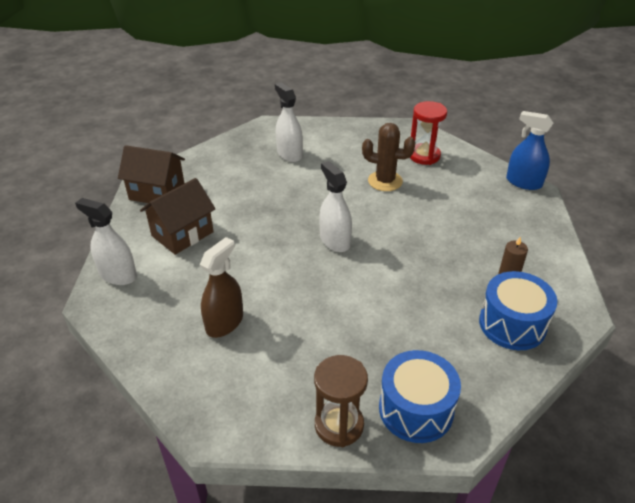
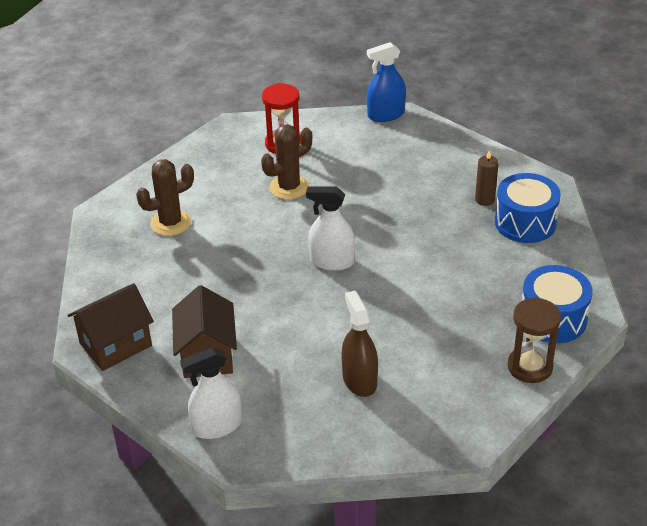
camera: 50 degrees left, 0 degrees up
white spray bottle [275,82,303,162] -> brown cactus [136,159,194,236]

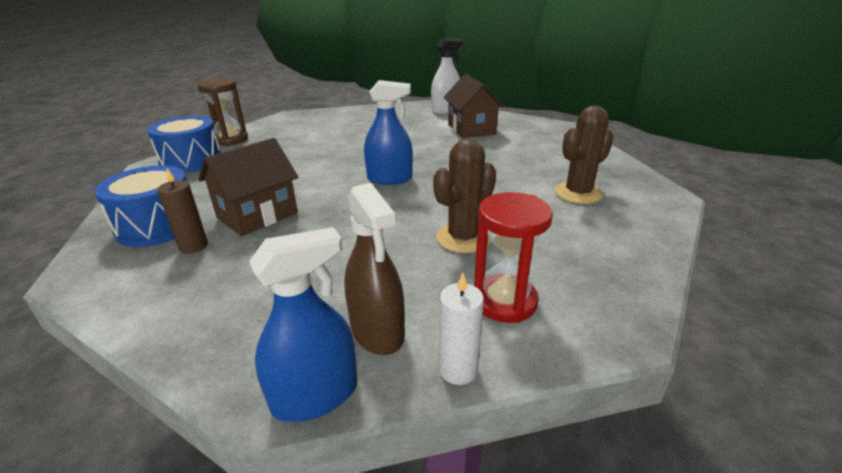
camera: 170 degrees right, 10 degrees down
brown house [68,283,154,371] -> brown house moved to [198,138,298,236]
white spray bottle [306,186,355,271] -> blue spray bottle [364,80,413,185]
brown spray bottle [341,291,378,397] -> brown spray bottle moved to [344,183,405,355]
none -> white candle [439,273,484,385]

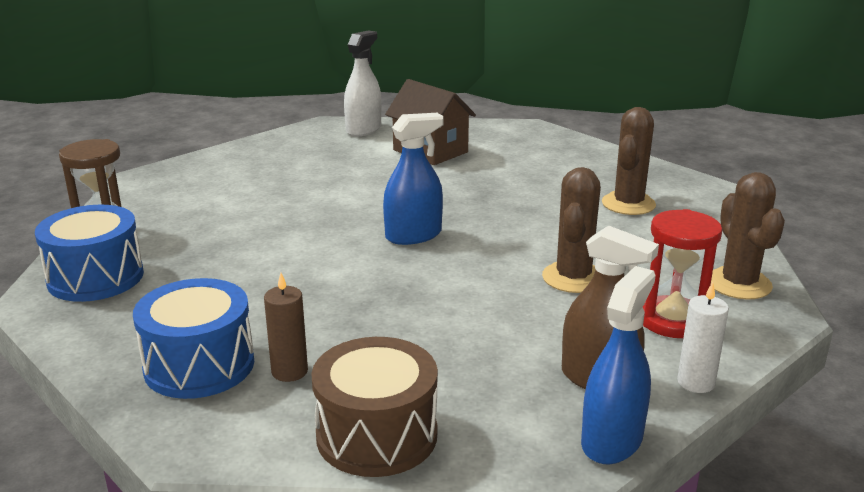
camera: 30 degrees left, 5 degrees down
brown house [198,138,298,236] -> none
none -> brown drum [312,337,438,477]
none -> brown cactus [711,172,785,299]

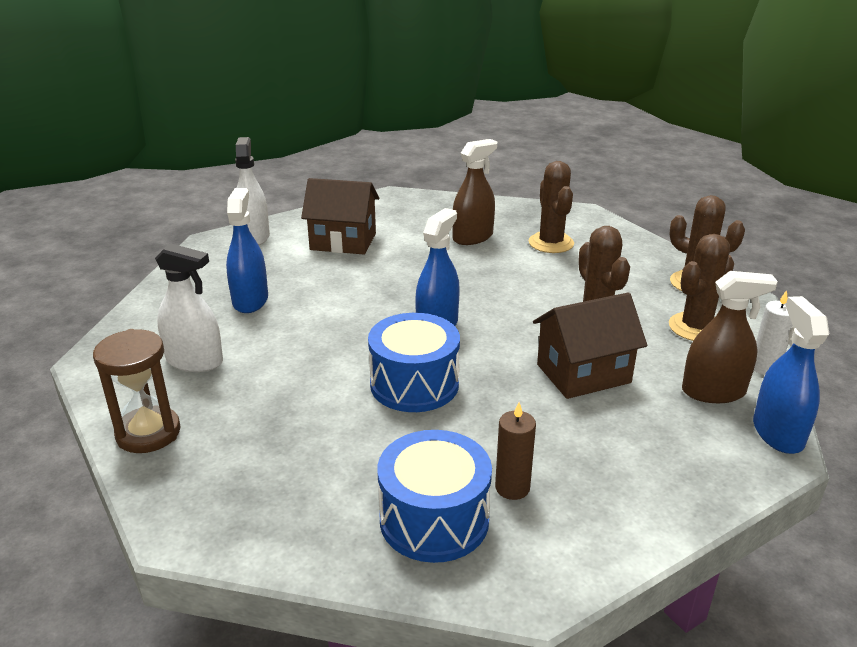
camera: 35 degrees left, 5 degrees up
blue drum [35,205,144,302] -> blue drum moved to [368,313,460,412]
brown drum [312,337,438,477] -> none
red hourglass [642,209,722,338] -> brown cactus [669,234,734,341]
none -> white spray bottle [155,244,223,372]
none -> blue spray bottle [226,188,268,313]
none -> brown spray bottle [452,139,497,245]
none -> brown house [533,292,647,399]

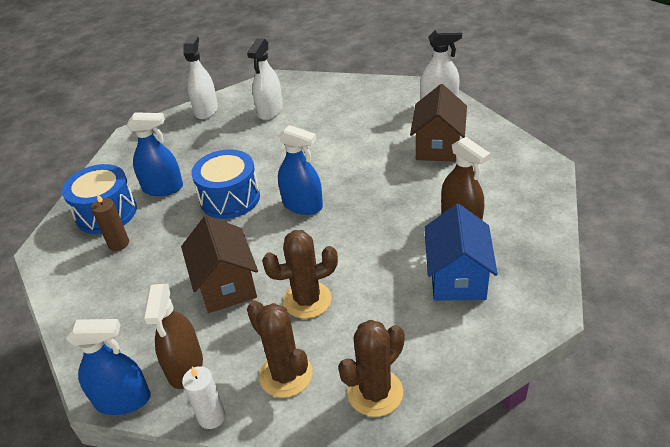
camera: 95 degrees right, 10 degrees up
brown hourglass [93,329,181,453] -> white spray bottle [183,35,218,120]
blue spray bottle [226,188,268,313] -> blue spray bottle moved to [127,112,183,196]
brown cactus [529,161,574,253] -> blue house [424,204,498,301]

